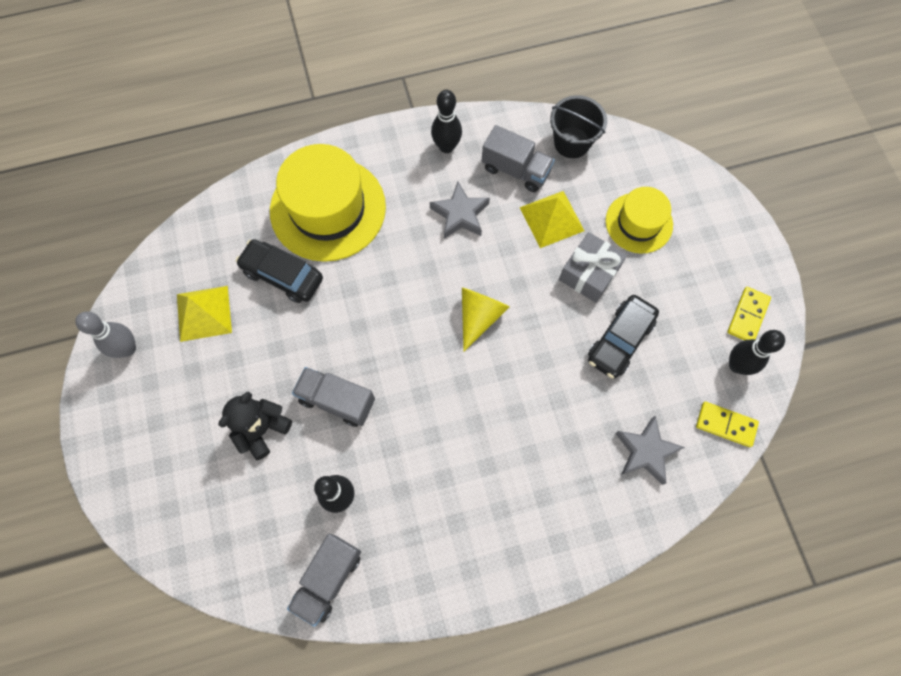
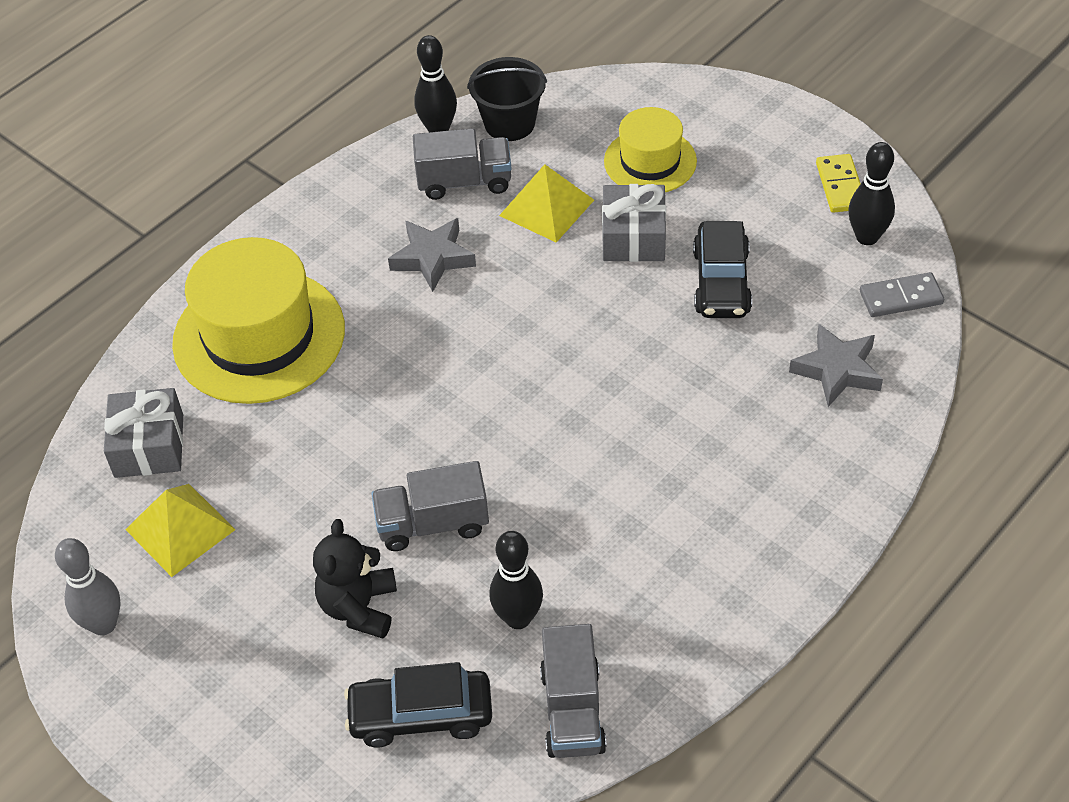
camera: 30 degrees left, 20 degrees down
black car [236,239,323,303] -> black car moved to [344,662,492,747]
black bowling pin [431,90,462,153] -> black bowling pin moved to [414,35,457,132]
yellow cone [462,288,510,352] -> none
yellow domino [696,402,759,447] -> grey domino [860,272,944,317]
none -> grey gift [104,388,183,478]

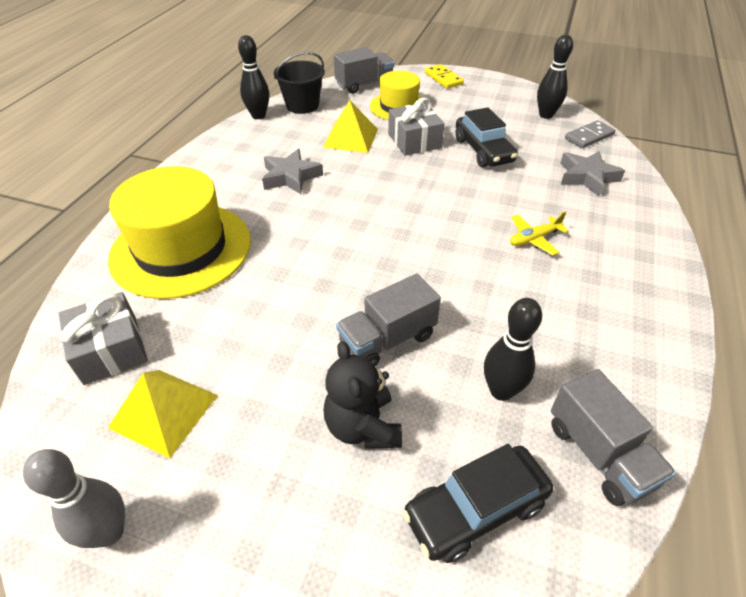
camera: 25 degrees left, 5 degrees down
grey truck [413,128,511,200] -> grey truck moved to [334,47,394,94]
yellow domino [816,154,861,213] -> yellow domino moved to [425,64,464,89]
none -> yellow plane [510,212,569,256]

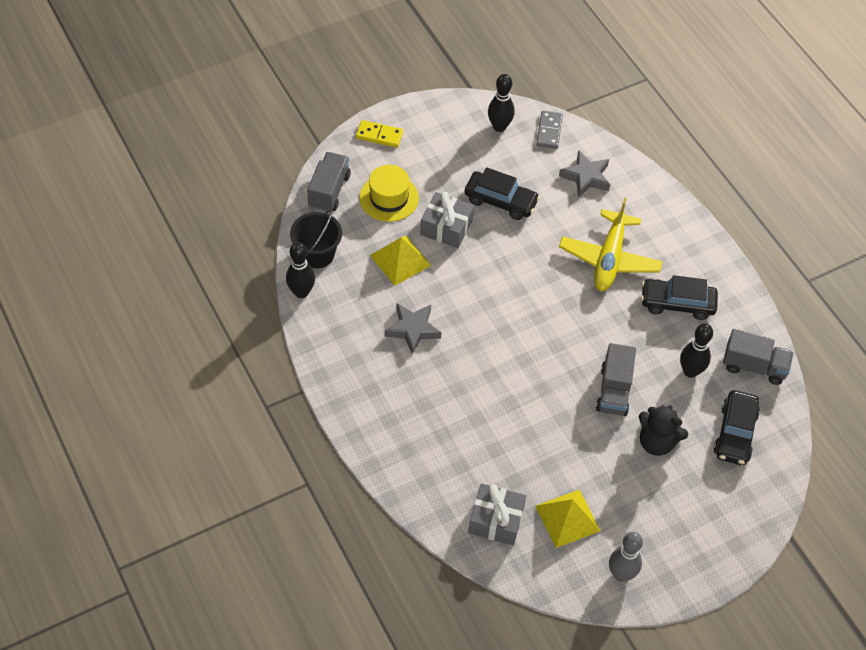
camera: 50 degrees left, 10 degrees up
yellow hat [108,166,251,299] -> none
yellow plane [510,212,569,256] -> yellow plane [559,198,663,291], size x2.03
none -> black car [641,275,718,320]

